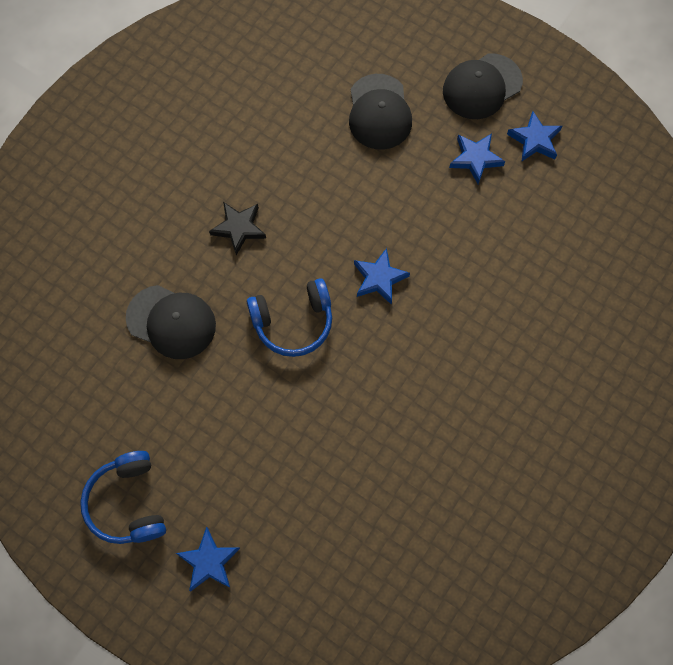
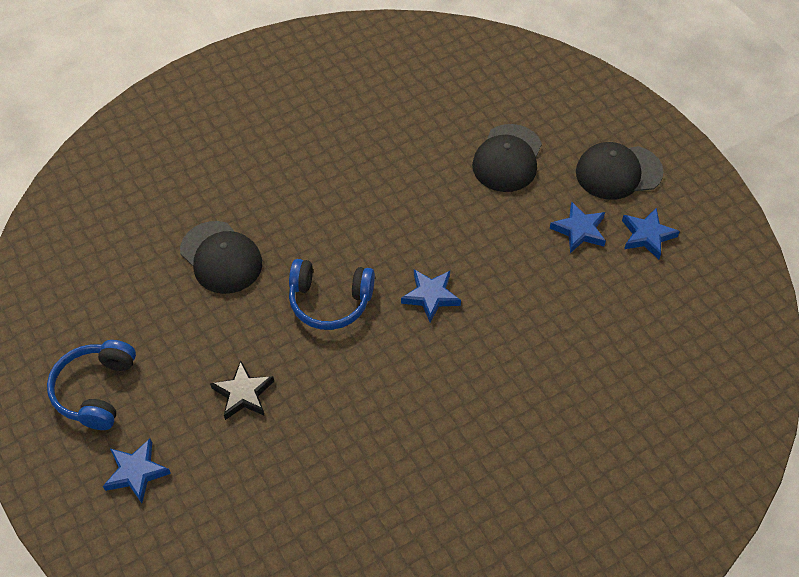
camera: 25 degrees right, 15 degrees down
black star [209,202,266,255] -> black star moved to [210,360,274,420]

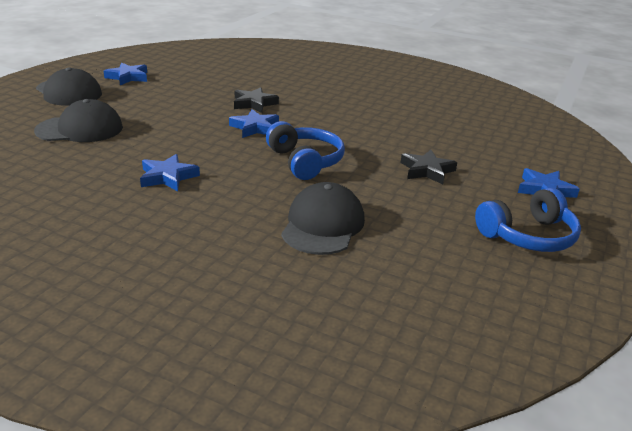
camera: 125 degrees left, 25 degrees down
blue star [550,202,606,253] -> blue star moved to [140,154,200,191]
none -> black star [234,87,279,113]

